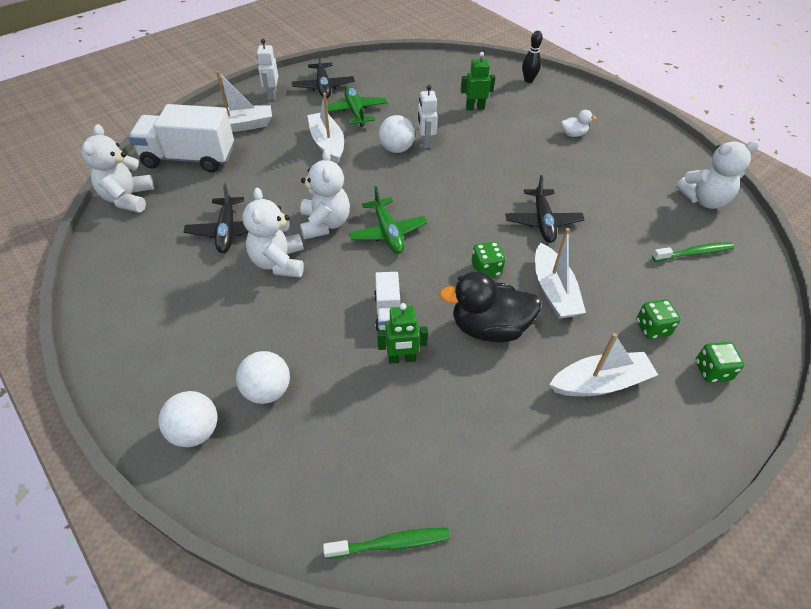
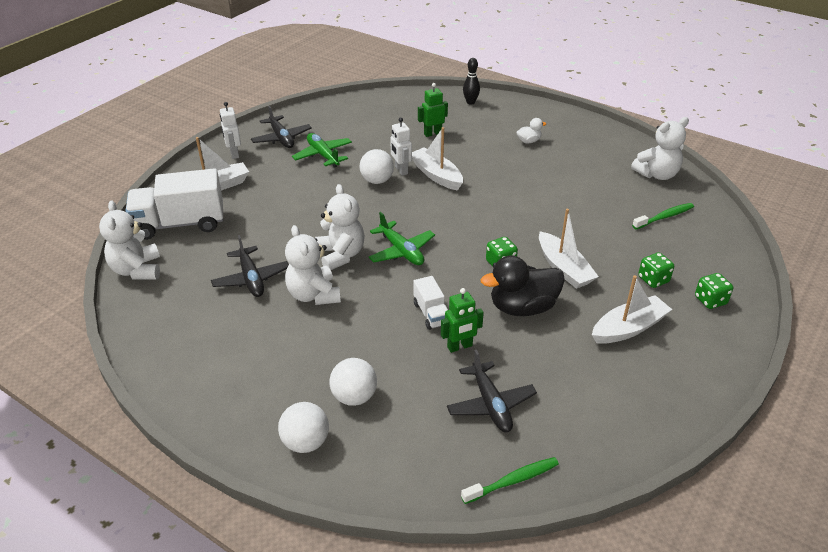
camera: 15 degrees left, 10 degrees down
white boat [307,93,344,164] -> white boat moved to [412,127,463,191]
black plane [505,175,585,243] -> black plane moved to [447,350,537,432]

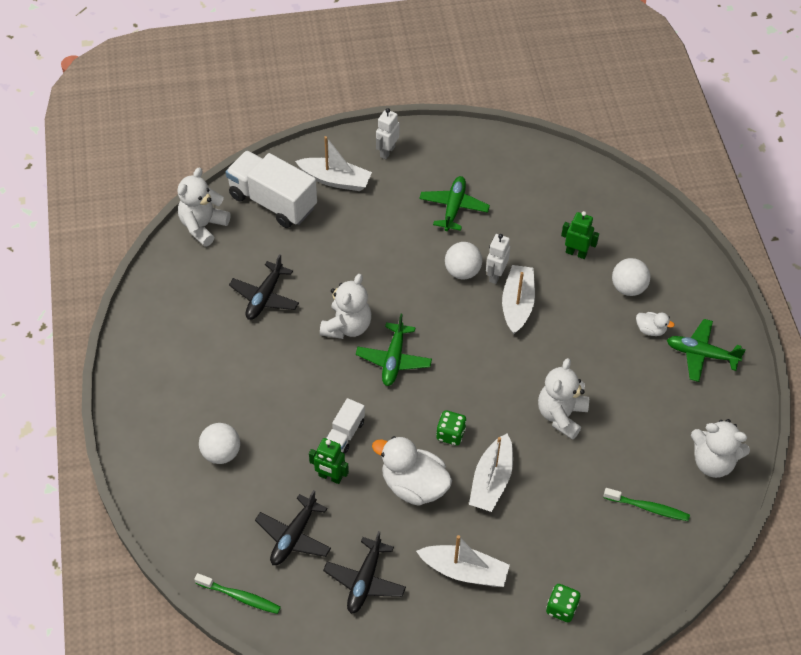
camera: 45 degrees right, 15 degrees up
black plane [251,106,312,148] -> black plane moved to [323,531,406,614]
white ball [278,402,329,453] -> white ball moved to [612,258,650,296]
white teddy bear [285,225,341,305] -> white teddy bear moved to [538,358,589,440]
black bowling pin [463,58,480,105] -> none
black duck [481,255,565,316] -> white duck [372,436,452,506]
green dice [638,252,674,288] -> none
none -> green plane [667,319,746,382]

